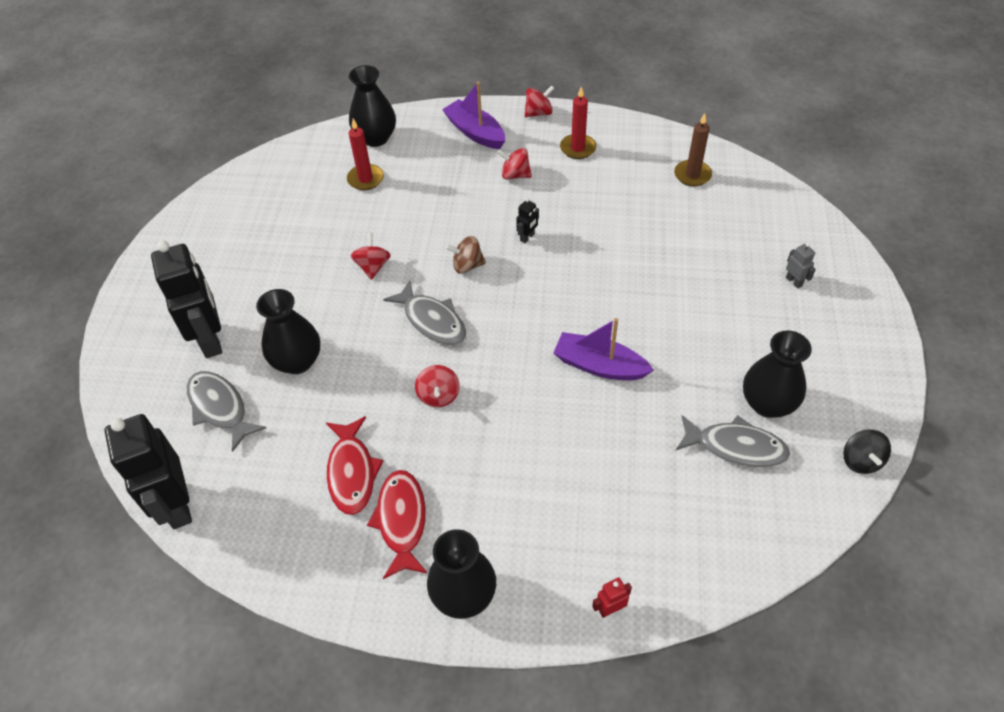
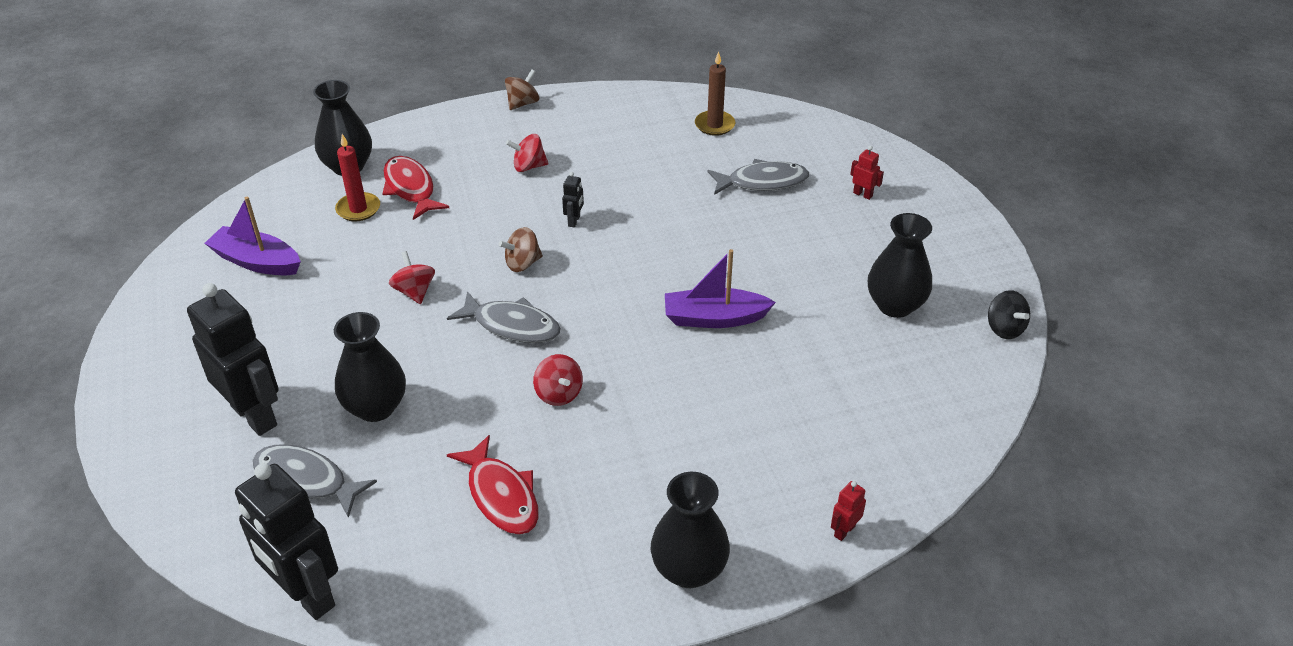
camera: 25 degrees left, 10 degrees down
red fish [367,470,428,579] -> red fish moved to [382,156,449,220]
purple boat [442,82,505,149] -> purple boat moved to [205,197,301,275]
red spinning top [524,85,554,117] -> brown spinning top [505,69,539,110]
red candle [560,87,596,159] -> none
grey fish [676,415,790,467] -> grey fish moved to [708,159,809,195]
grey robot [786,243,816,289] -> red robot [850,146,884,200]

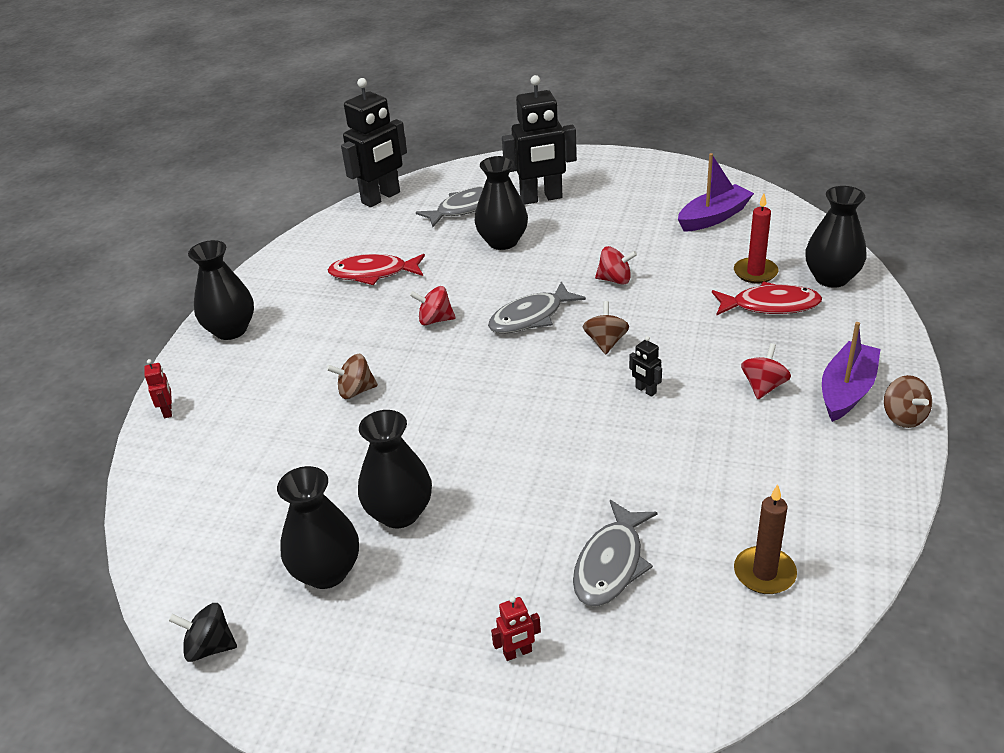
camera: 125 degrees right, 5 degrees down
black robot [235,463,338,620] -> black robot turned 150 degrees clockwise [341,78,407,207]
purple boat [665,249,776,328] -> purple boat moved to [822,322,881,422]
none -> brown spinning top [327,353,378,399]
none -> black vase [358,410,432,528]

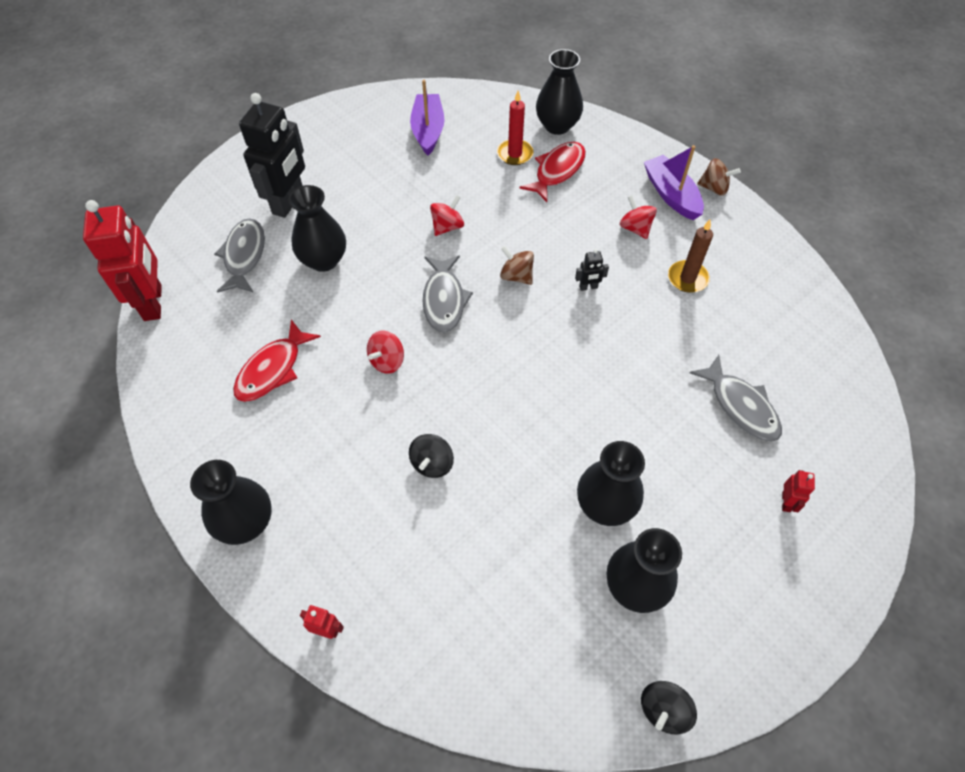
camera: 60 degrees left, 20 degrees up
brown spinning top [327,353,378,399] -> black spinning top [409,434,454,478]
black robot [341,78,407,207] -> red robot [83,200,162,321]
brown candle [734,484,797,594] -> brown candle moved to [668,220,713,293]

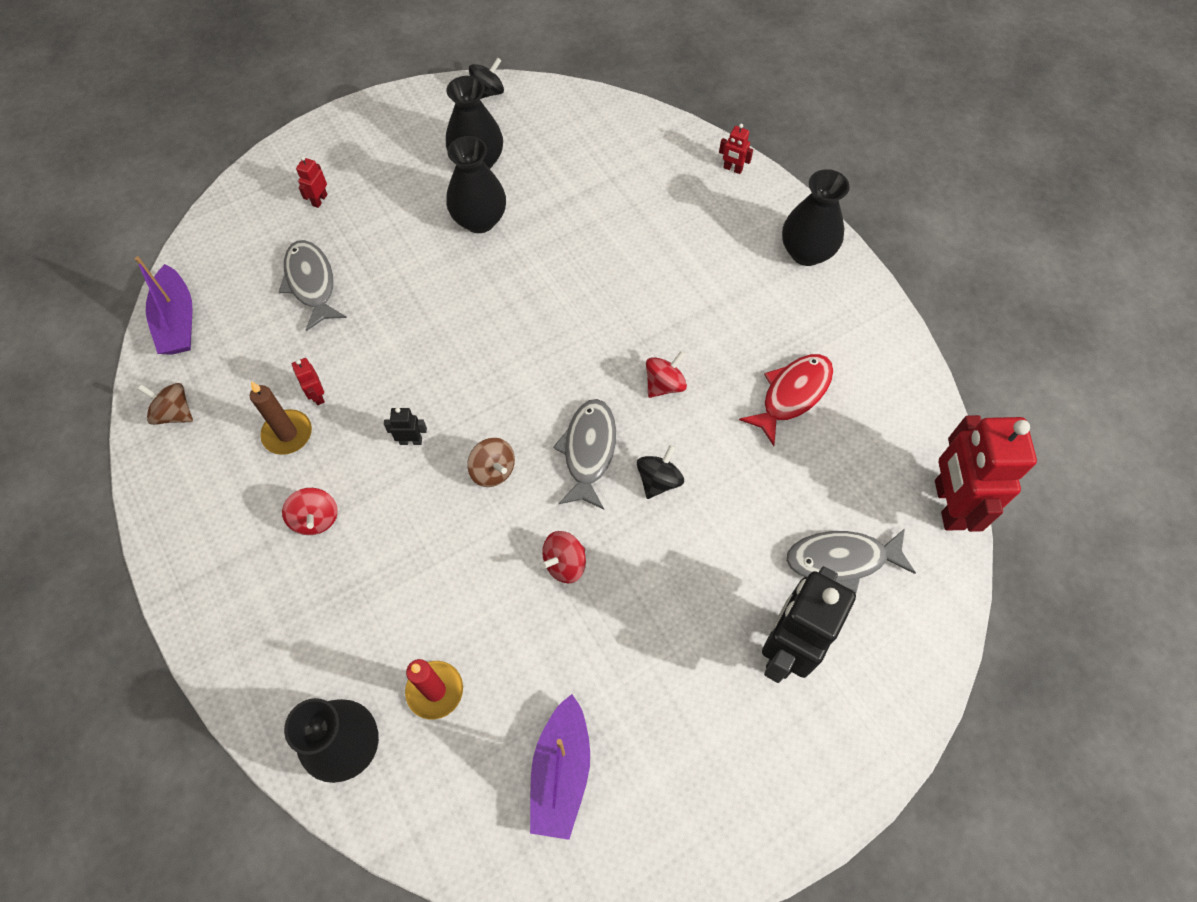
camera: 170 degrees left, 5 degrees up
grey fish [214,218,265,293] -> grey fish turned 75 degrees clockwise [786,529,916,593]
black vase [288,185,346,272] -> none
black spinning top [409,434,454,478] -> black spinning top moved to [637,444,684,499]
red fish [519,142,586,202] -> none
purple boat [644,145,704,220] -> purple boat moved to [135,257,193,355]
brown spinning top [697,158,741,196] -> brown spinning top moved to [138,383,193,425]
none -> red robot [292,358,325,405]

